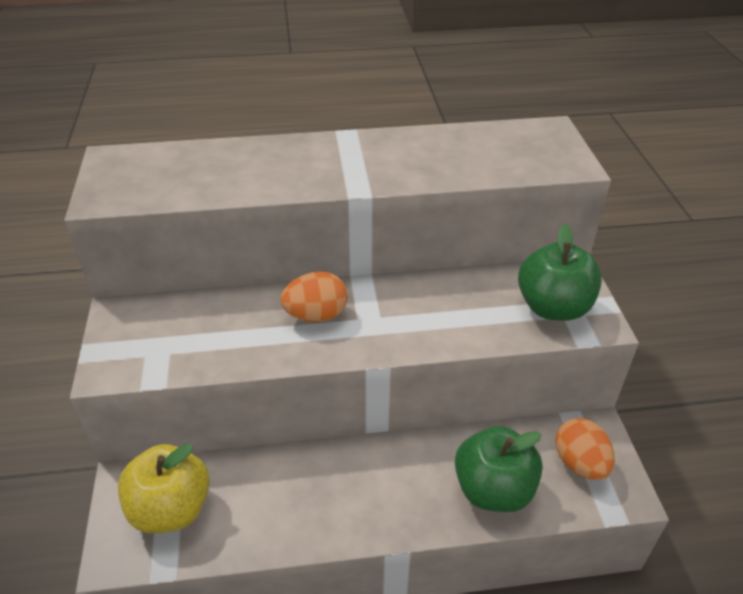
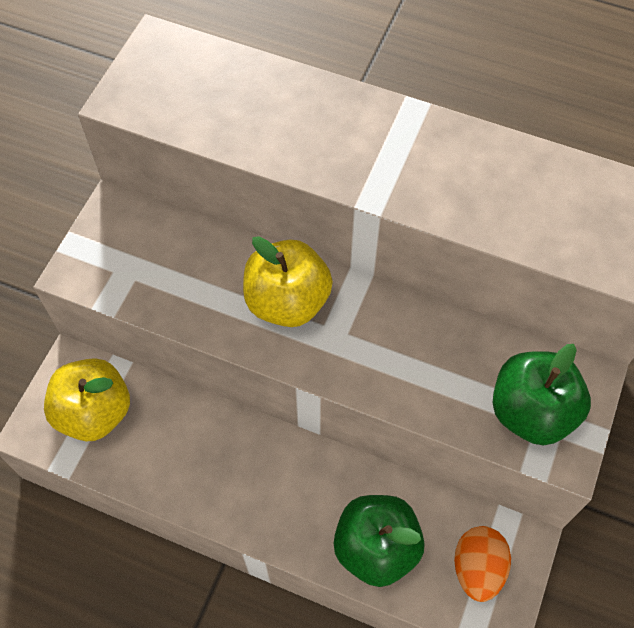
camera: 30 degrees right, 20 degrees up
orange egg [281,272,348,322] -> yellow apple [243,236,333,327]

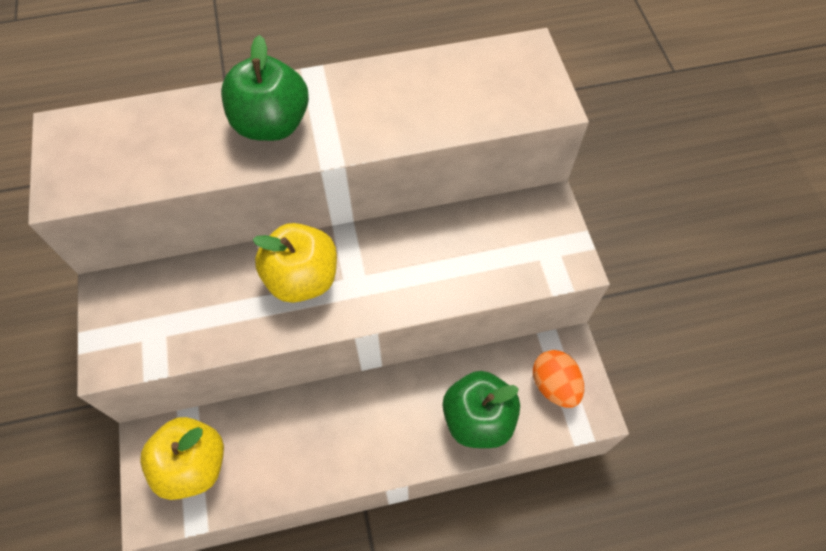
camera: 35 degrees left, 0 degrees up
green apple [493,344,591,445] -> green apple moved to [221,35,309,141]

